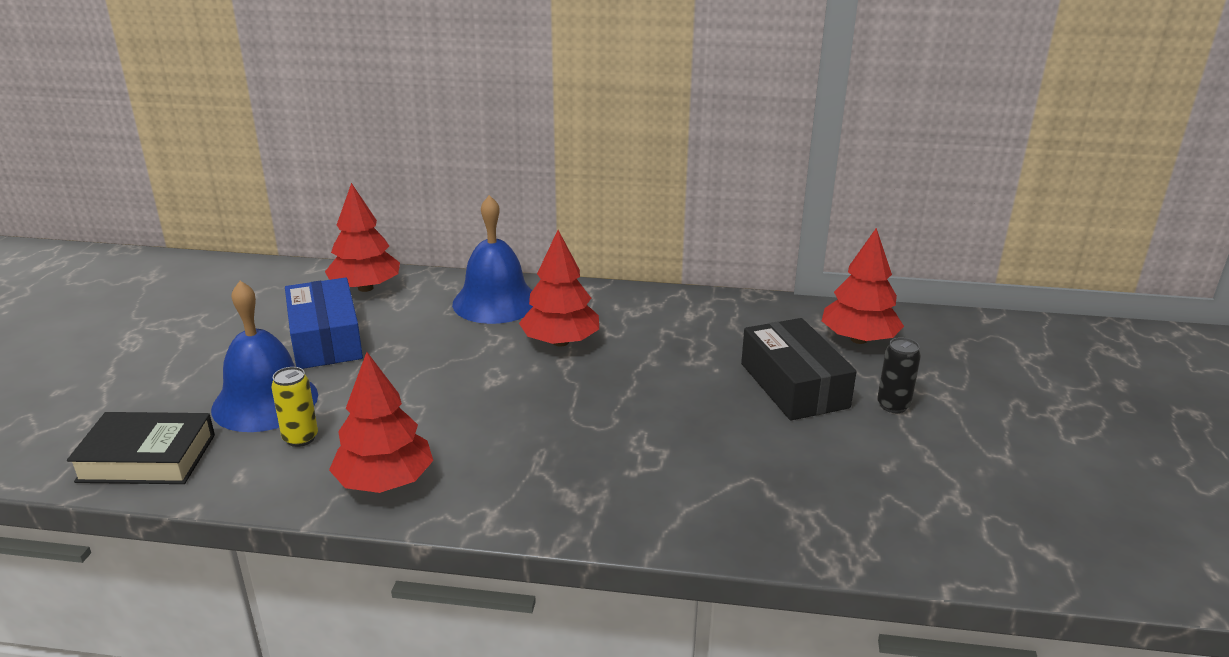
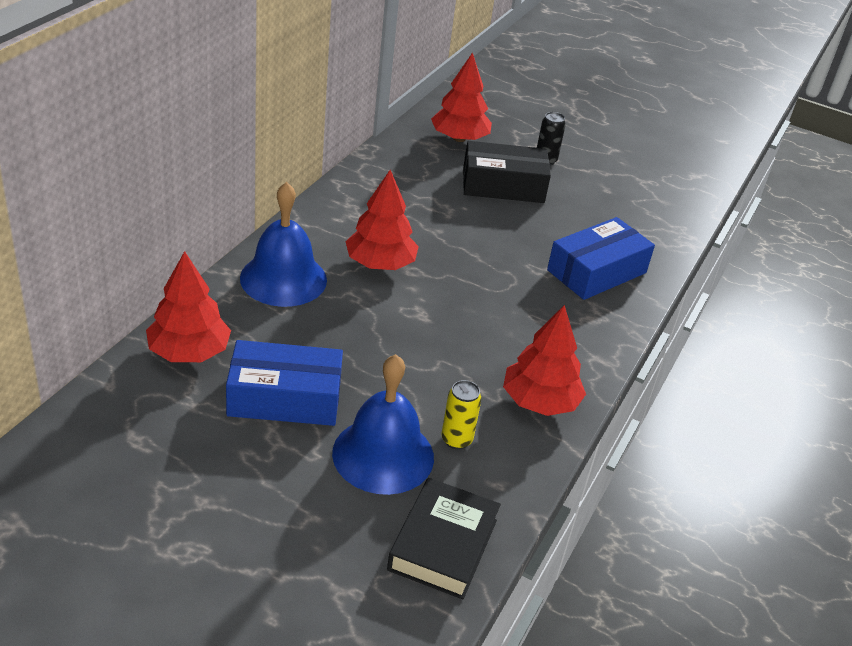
camera: 75 degrees left, 10 degrees up
none -> blue box [547,217,655,300]

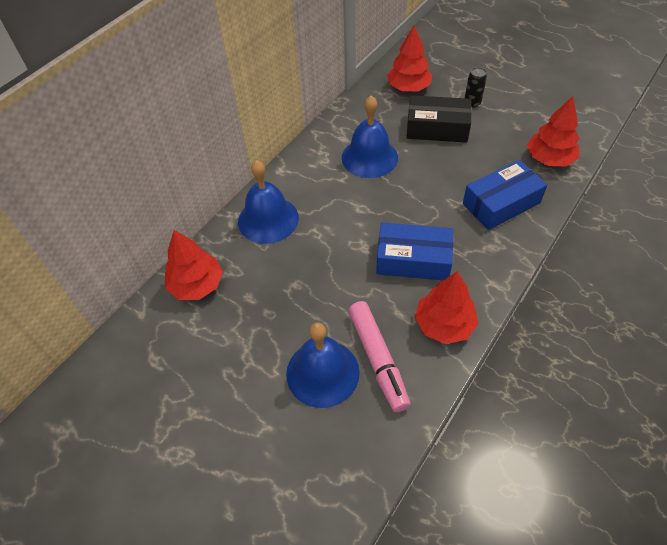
camera: 15 degrees right, 15 degrees up
blue box [226,340,343,426] -> blue box moved to [376,223,453,280]
red tree [345,170,419,270] -> red tree moved to [527,96,580,166]
black book [387,478,501,599] -> none
yellow can [441,380,481,449] -> pink marker [348,301,411,412]
none -> blue bell [342,96,398,178]

